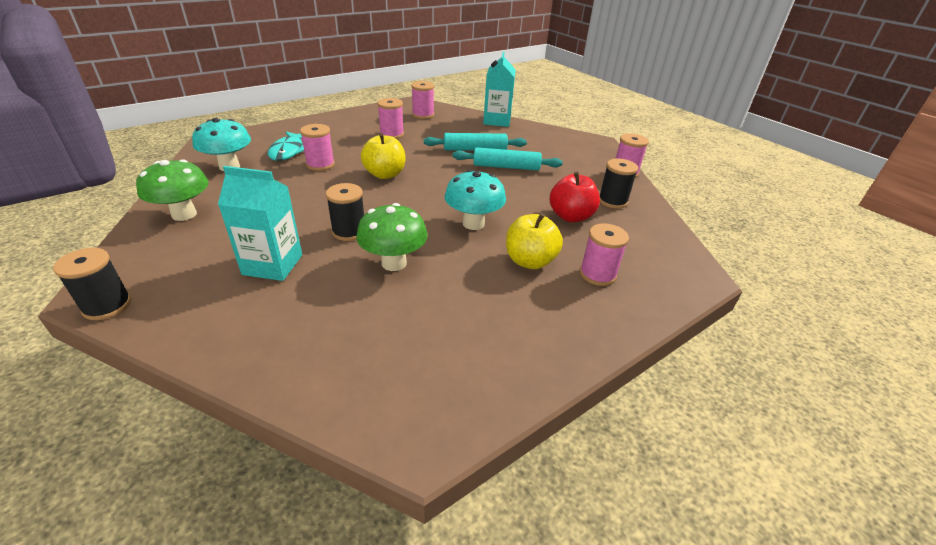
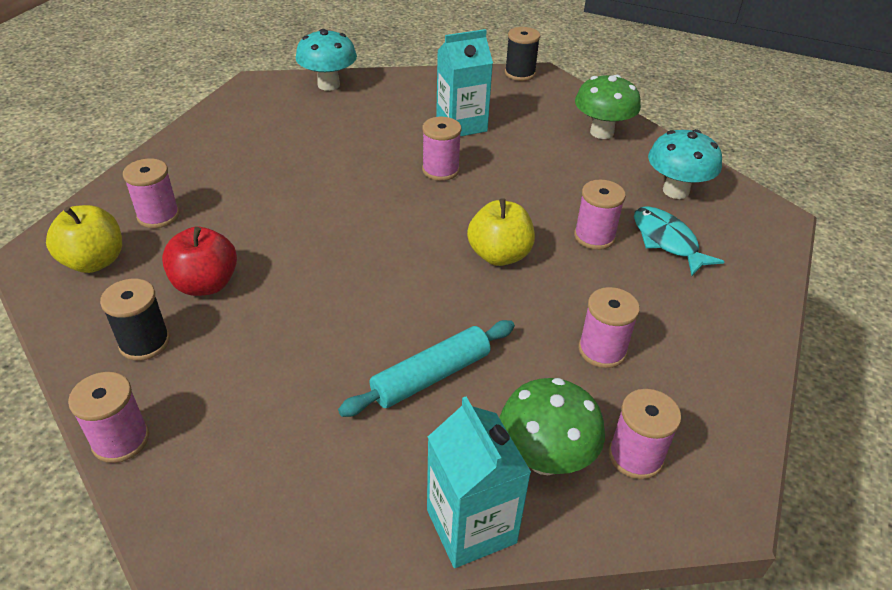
camera: 150 degrees right, 5 degrees up
black spool [326,183,364,241] -> pink spool [422,117,461,181]
green mushroom [356,203,428,271] -> green mushroom moved to [499,378,605,475]
turquoise mushroom [444,170,506,230] -> turquoise mushroom moved to [296,29,357,91]
turquoise rolling pin [453,147,563,171] -> none
yellow apple [506,213,563,269] -> yellow apple moved to [46,205,122,273]

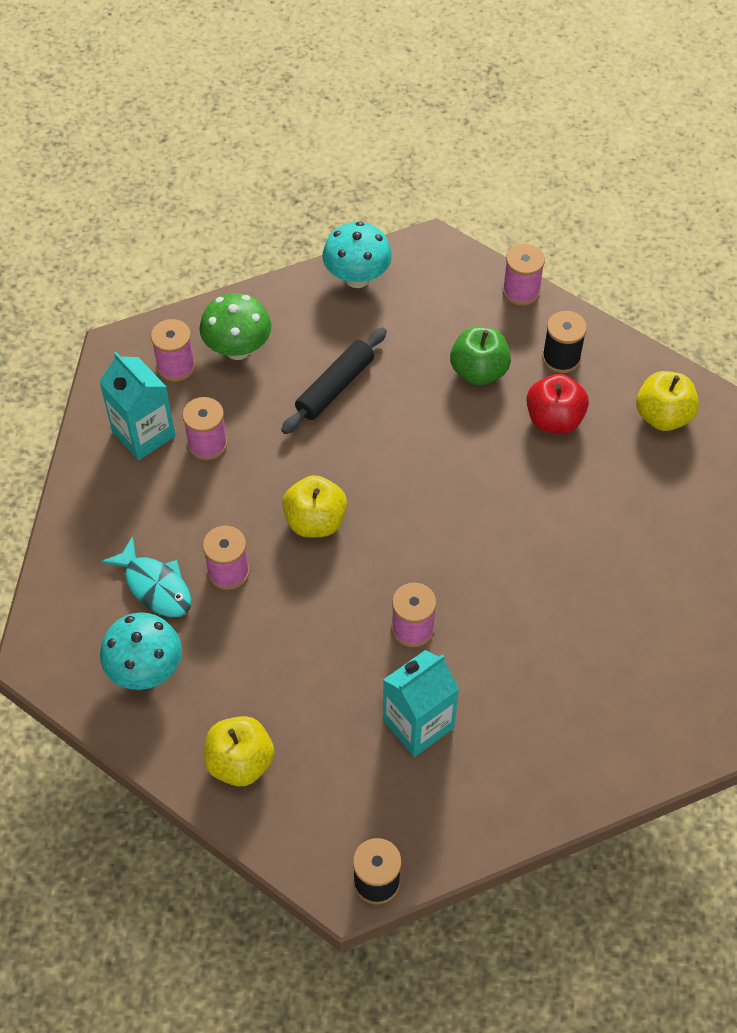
camera: 165 degrees right, 15 degrees up
pink spool [123,158,179,228] -> none
turquoise mushroom [296,29,357,91] -> turquoise mushroom moved to [323,222,392,288]
turquoise rolling pin [338,320,515,417] -> black rolling pin [281,328,387,434]
turquoise carton [427,397,531,568] -> turquoise carton moved to [99,352,176,460]
green mushroom [575,74,641,139] -> yellow apple [204,716,274,786]
none -> green apple [450,326,511,385]

